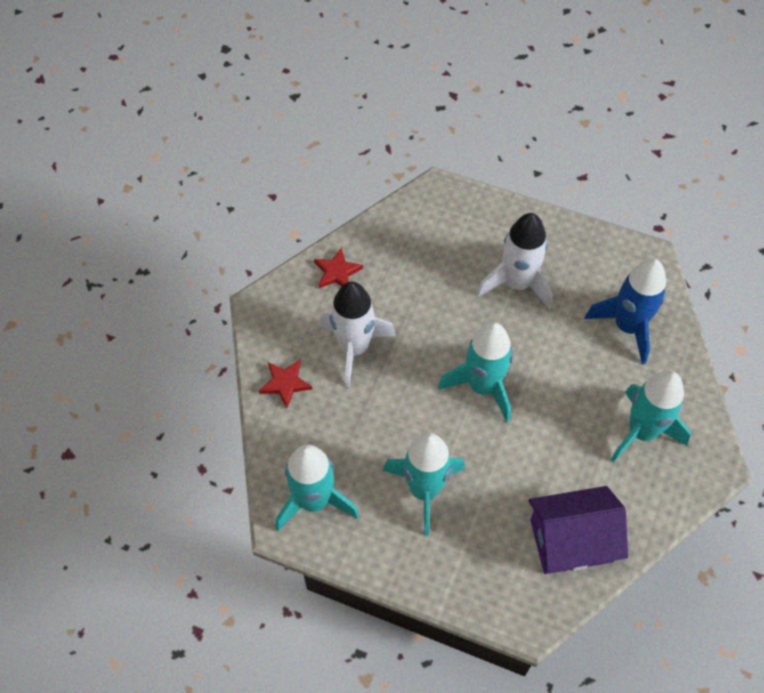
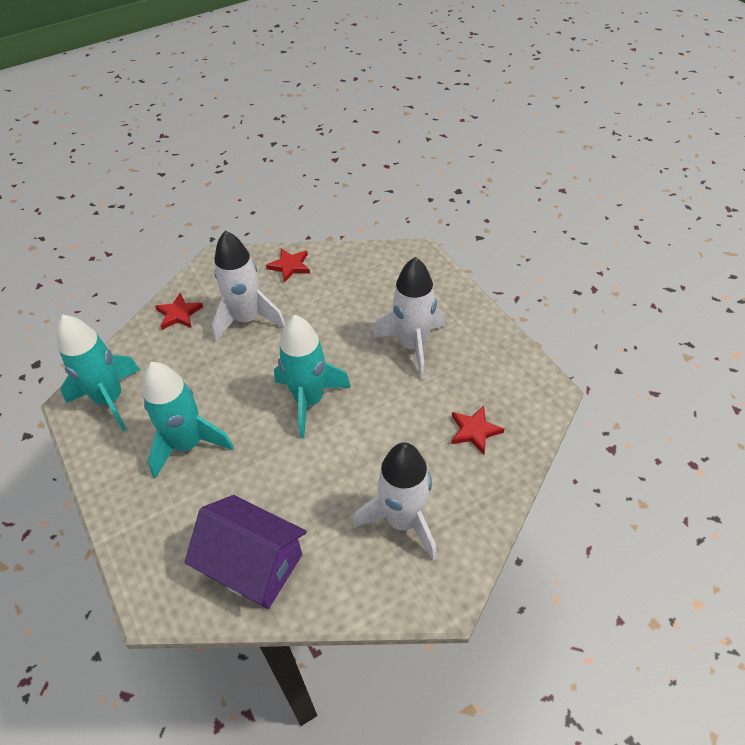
camera: 40 degrees right, 10 degrees down
blue rocket [585,258,666,364] -> red star [451,406,505,455]
turquoise rocket [611,370,691,463] -> white rocket [353,442,437,561]

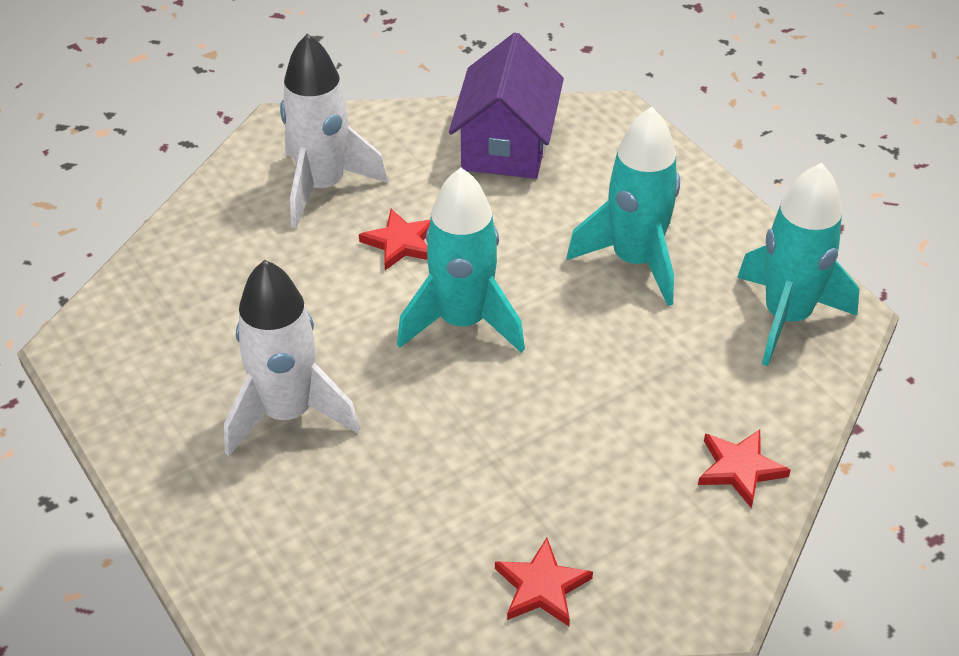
camera: 175 degrees right, 5 degrees down
purple house [185,495,307,609] -> purple house turned 75 degrees clockwise [449,33,564,179]
white rocket [212,231,285,342] -> none
red star [451,406,505,455] -> red star moved to [359,209,430,270]

